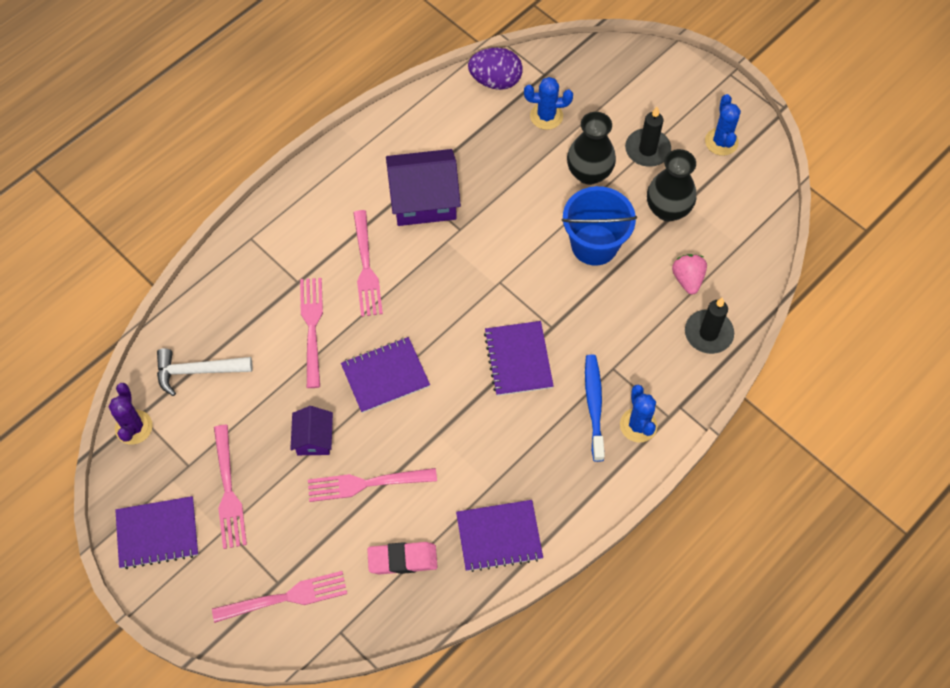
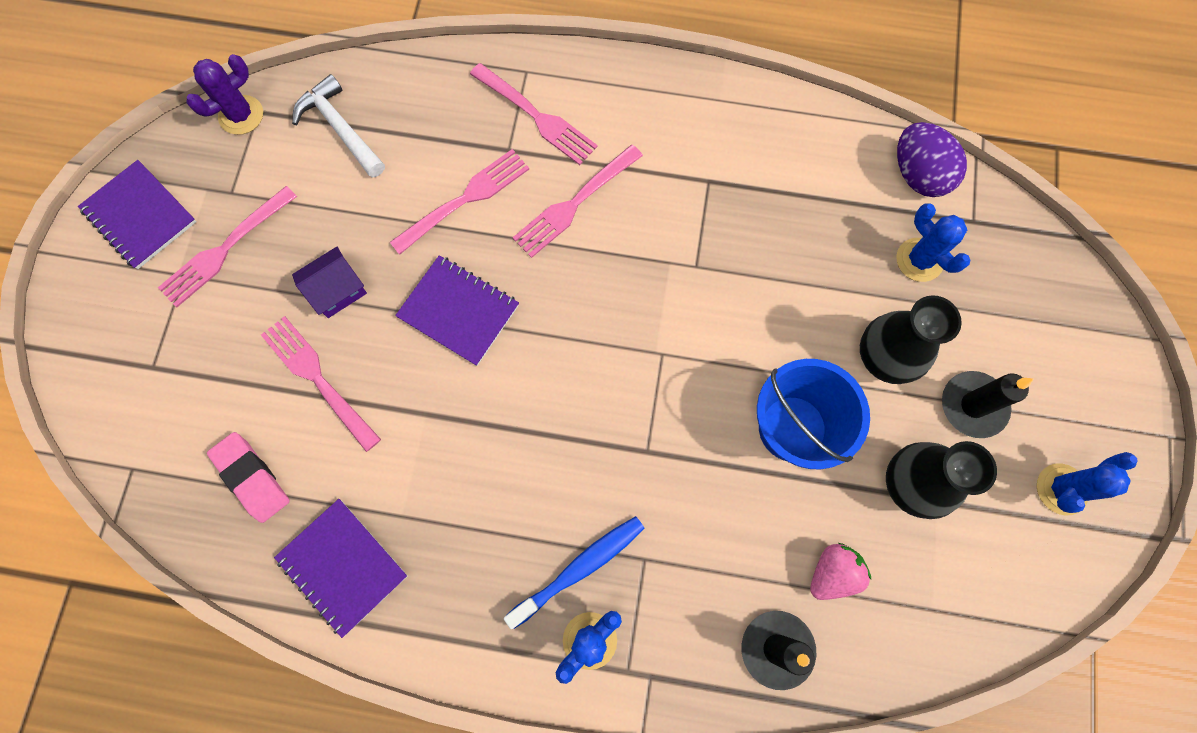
camera: 55 degrees right, 10 degrees up
pink fork [212,571,347,623] -> pink fork moved to [470,63,598,165]
purple house [386,149,461,226] -> none
purple notebook [484,321,554,396] -> none

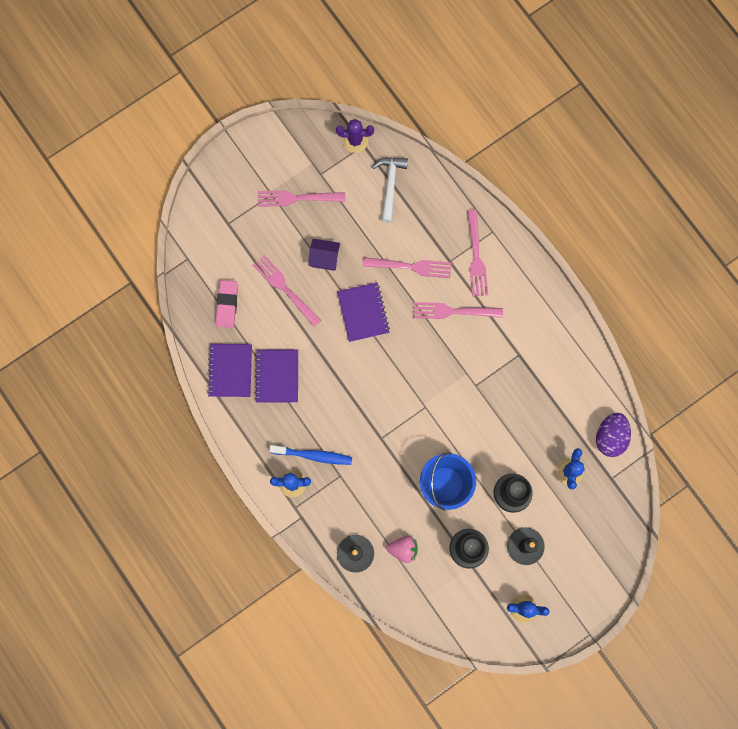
camera: 45 degrees right, 5 degrees up
purple notebook [78,160,197,269] -> purple notebook moved to [255,349,298,403]
pink fork [261,316,381,452] -> pink fork turned 45 degrees counterclockwise [253,255,321,326]

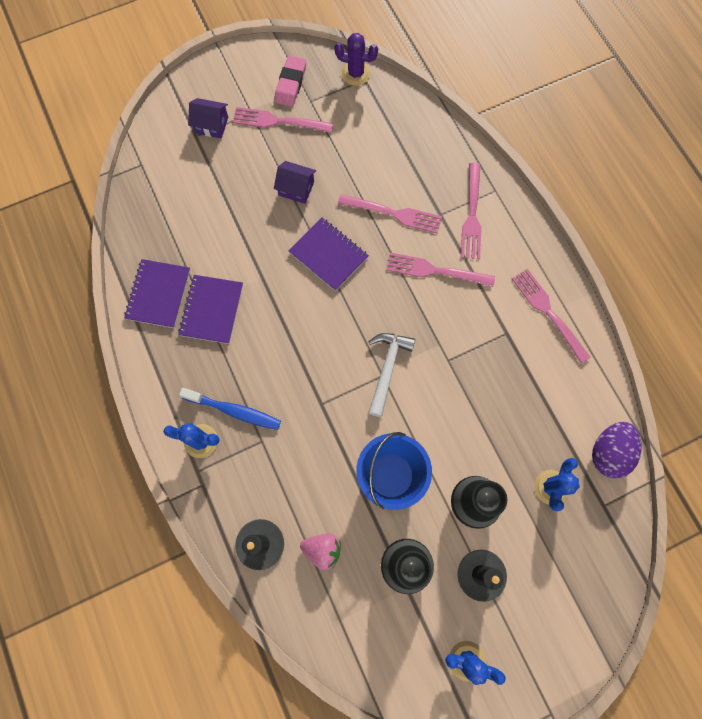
camera: 10 degrees right, 5 degrees down
pink eraser [216,280,238,328] -> pink eraser moved to [275,55,306,107]
pink fork [253,255,321,326] -> pink fork moved to [512,269,591,364]
purple notebook [337,282,390,342] -> purple notebook turned 45 degrees counterclockwise [289,218,369,291]
white hammer [372,158,408,223] -> white hammer moved to [368,333,415,417]
none -> purple house [188,98,228,138]

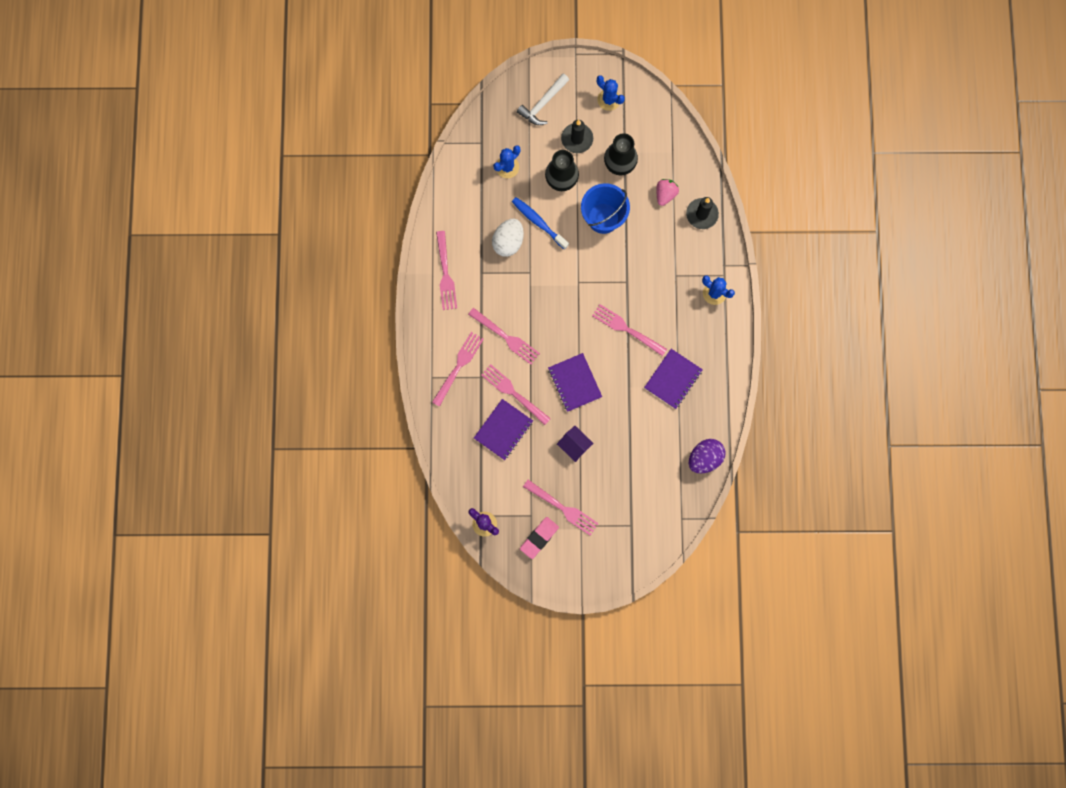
camera: 155 degrees left, 5 degrees up
purple notebook [124,259,190,328] -> purple notebook moved to [474,399,533,460]
blue toothbrush [179,388,281,430] -> blue toothbrush moved to [512,197,569,250]
purple house [188,98,228,138] -> none
pink strawberry [300,534,341,570] -> pink strawberry turned 75 degrees clockwise [656,179,679,206]
white hammer [368,333,415,417] -> white hammer moved to [517,74,569,125]
purple egg [592,422,642,478] -> purple egg moved to [689,439,726,474]
none -> white egg [492,219,524,257]
none -> pink fork [592,304,667,356]

